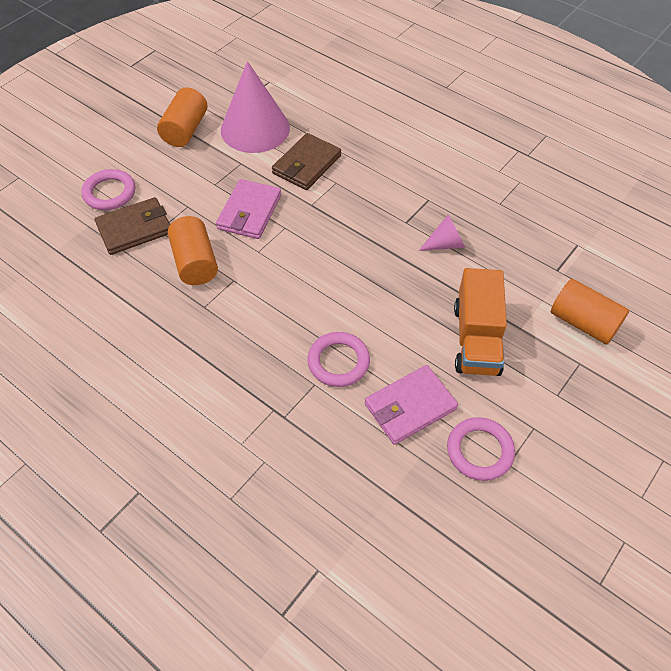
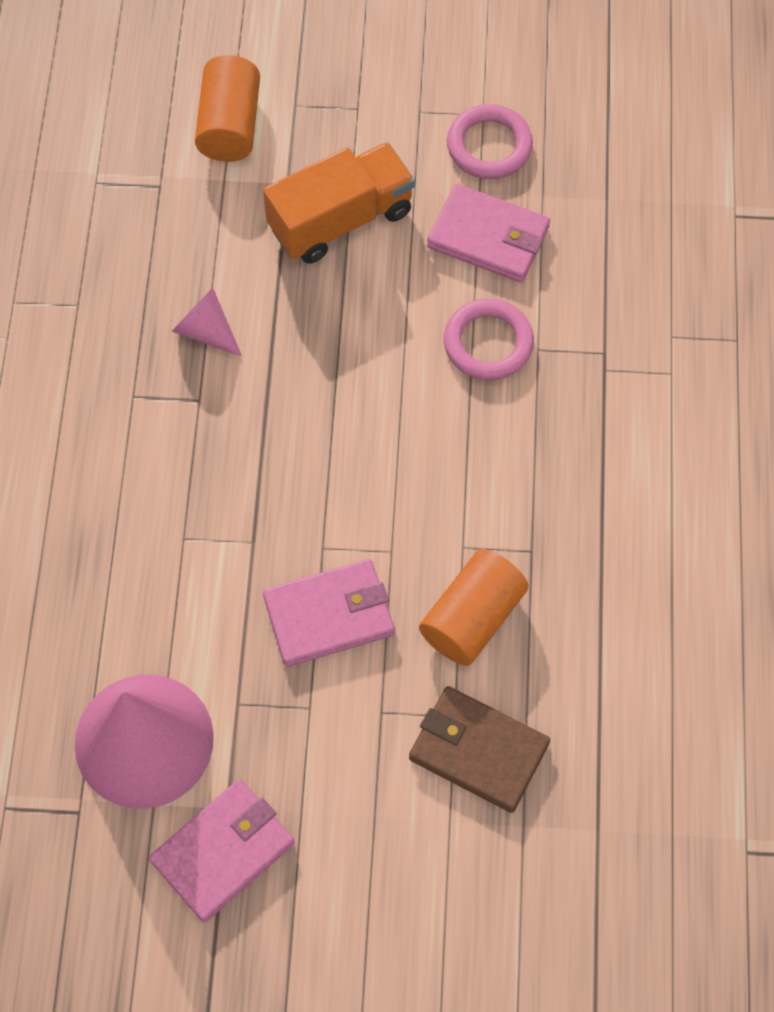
camera: 125 degrees left, 10 degrees up
pink ring [81,169,135,210] -> none
orange cylinder [157,87,207,147] -> pink wallet [149,779,295,923]
brown wallet [272,133,341,190] -> none

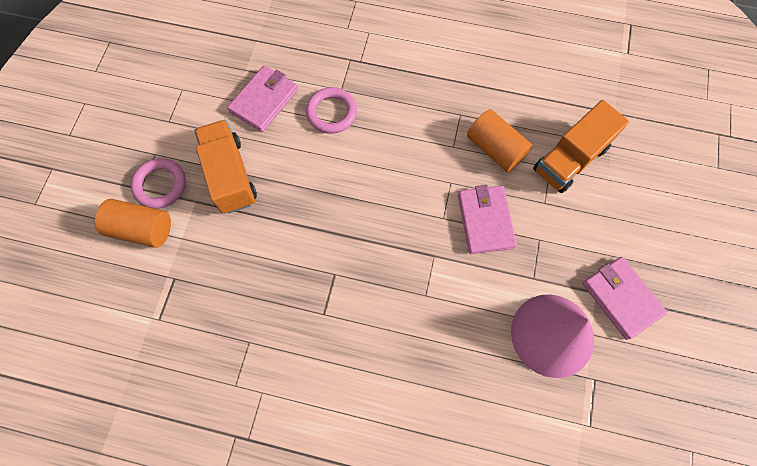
camera: 80 degrees left, 5 degrees up
pink cone [172,288,242,356] -> none
brown wallet [409,686,550,813] -> orange truck [533,100,629,193]
pink ring [447,104,533,179] -> pink ring moved to [131,158,186,209]

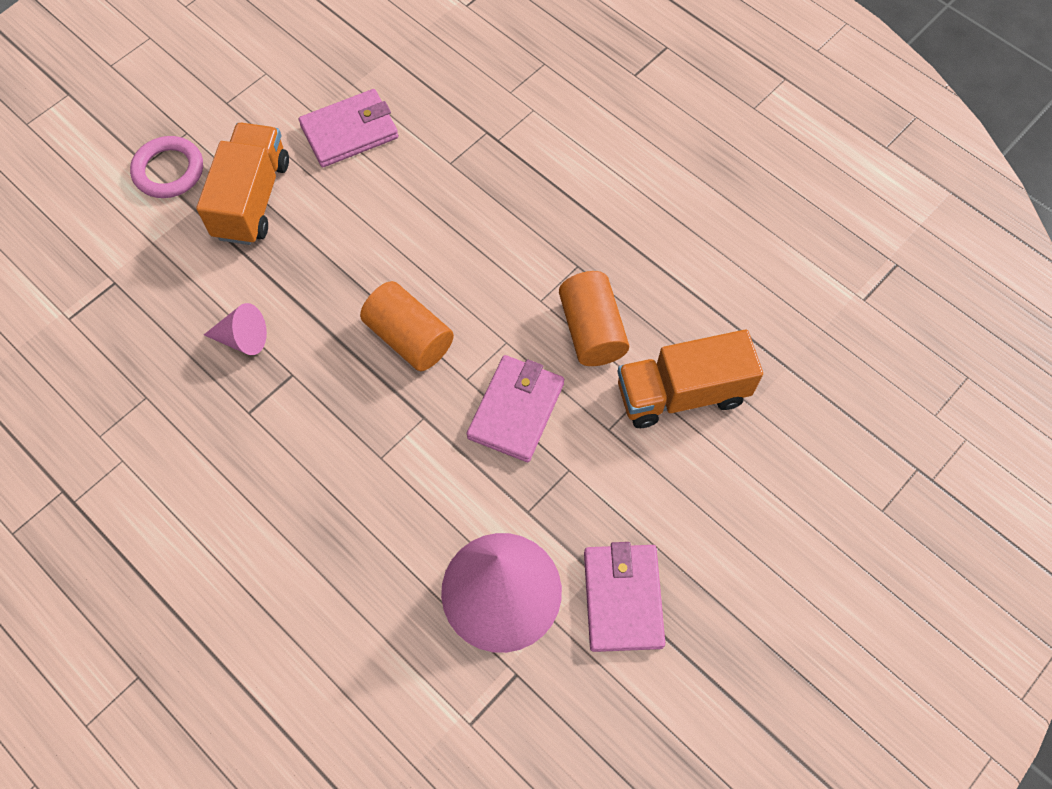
camera: 30 degrees right, 5 degrees down
orange cylinder [95,199,171,248] -> orange cylinder moved to [360,281,454,371]
pink ring [306,87,357,134] -> none
none -> pink cone [204,303,267,355]

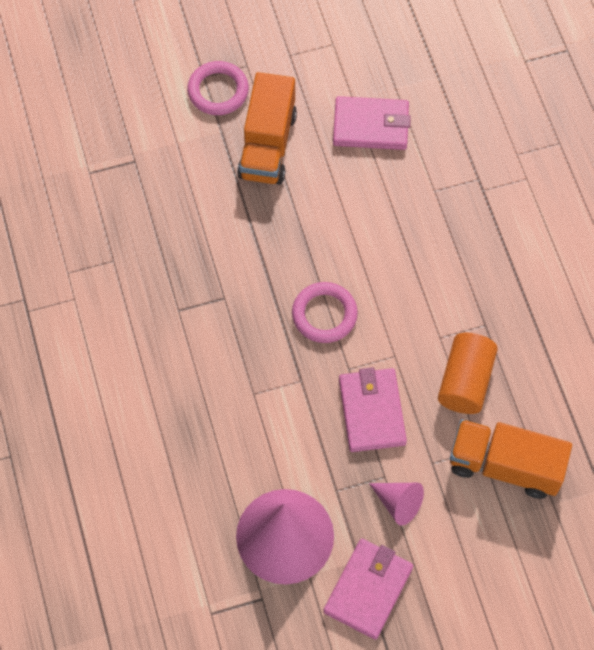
camera: 30 degrees right, 0 degrees up
orange truck [196,123,289,245] -> orange truck turned 150 degrees clockwise [237,72,297,185]
pink cone [204,303,267,355] -> pink cone moved to [369,483,424,526]
orange cylinder [360,281,454,371] -> pink ring [292,282,358,343]
pink wallet [467,355,564,462] -> pink wallet turned 60 degrees counterclockwise [339,367,407,452]

